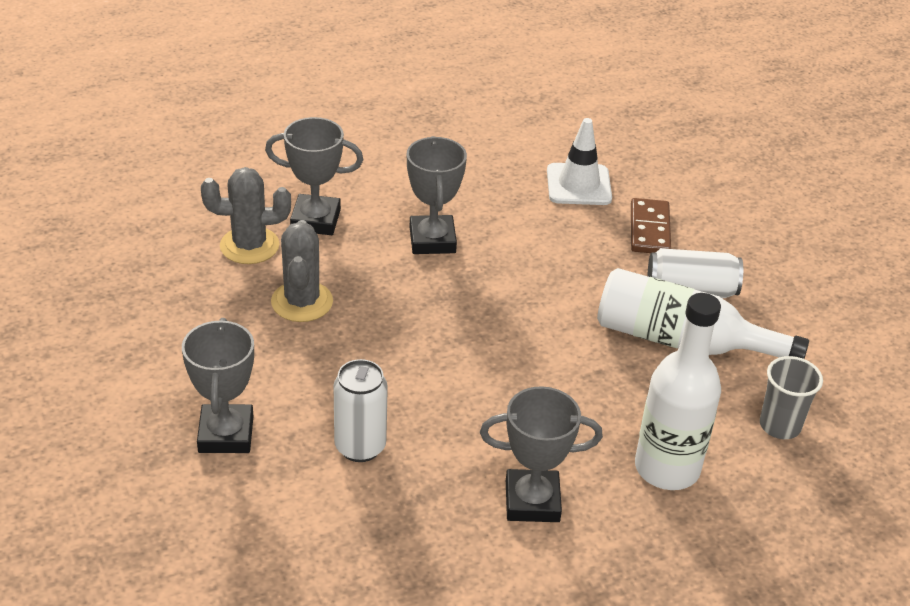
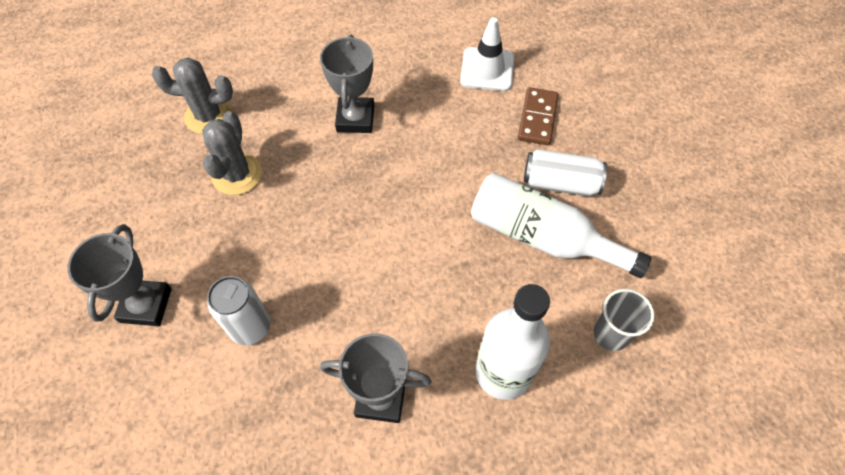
camera: 10 degrees right, 20 degrees up
grey trophy [265,117,363,235] -> none

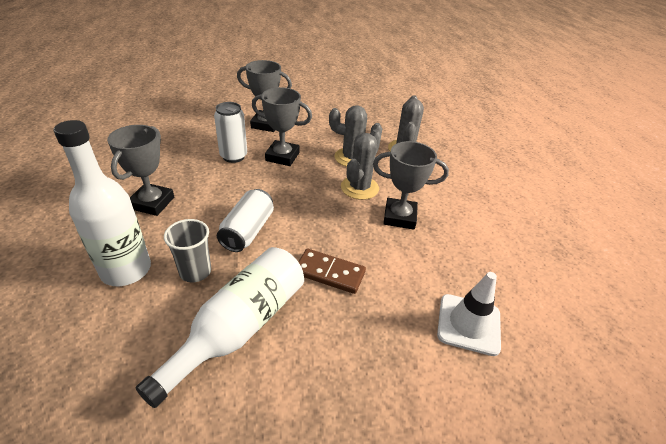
camera: 95 degrees right, 20 degrees down
brown domino [518,87,558,145] -> brown domino moved to [298,249,366,294]
white can [524,149,607,196] -> white can moved to [217,189,274,252]
grey cup [594,289,655,351] -> grey cup moved to [164,219,211,282]
none -> grey trophy [252,87,312,166]
none -> grey cactus [341,129,381,200]

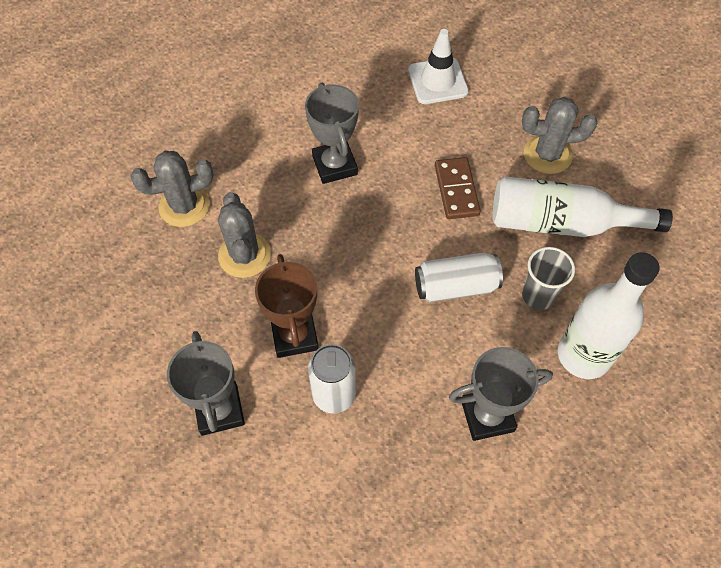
camera: 115 degrees left, 20 degrees up
grey trophy [252,87,312,166] -> brown trophy [255,254,319,358]
grey cactus [341,129,381,200] -> grey cactus moved to [522,97,598,174]

